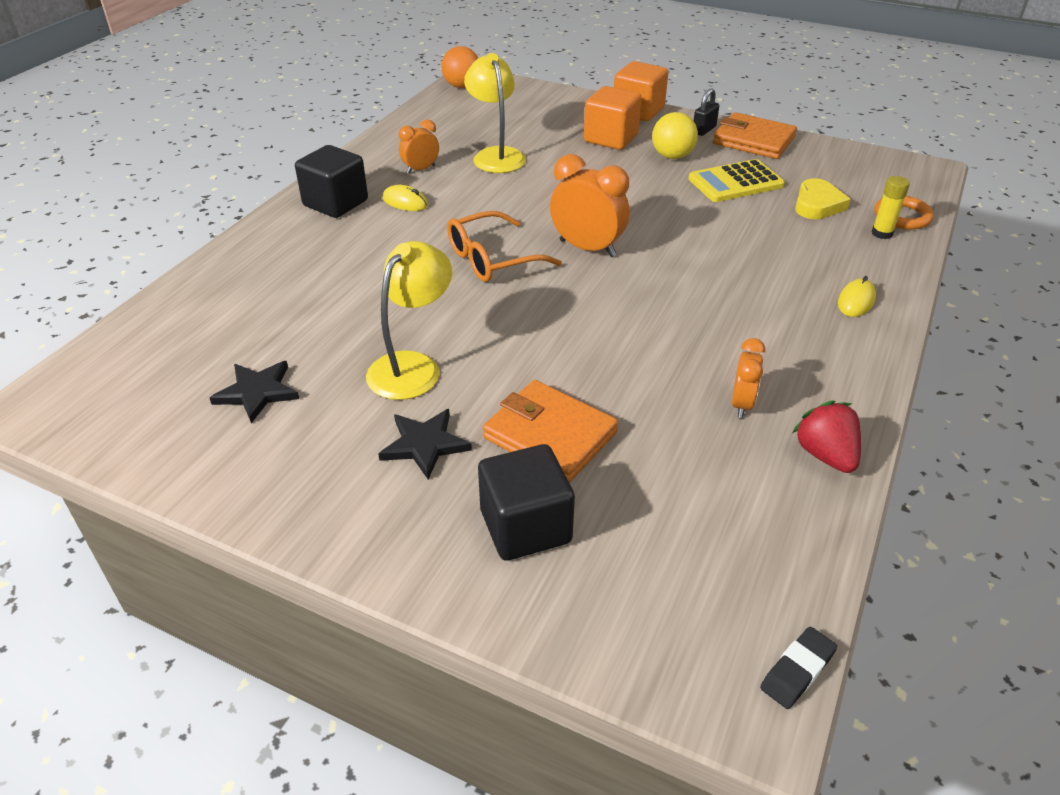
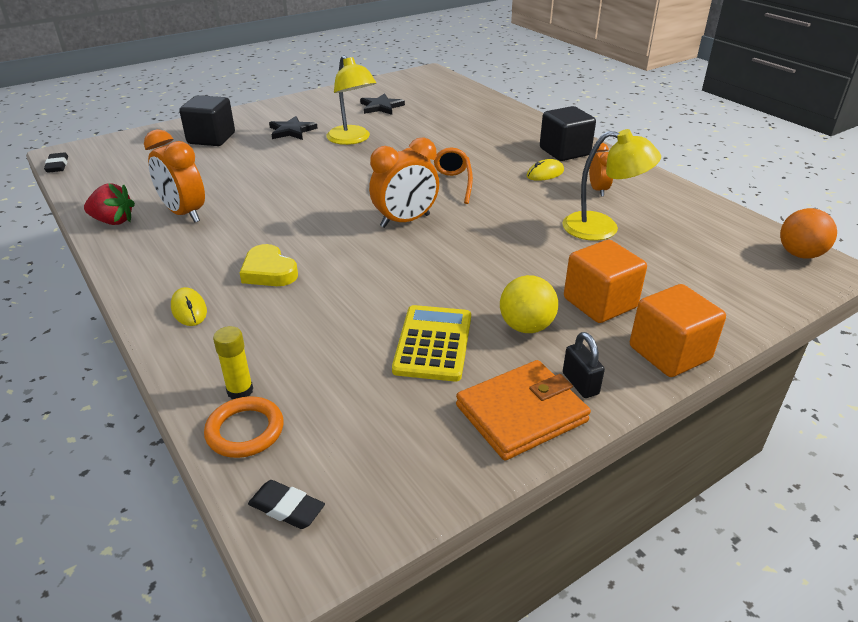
camera: 120 degrees right, 5 degrees down
orange wallet [483,380,618,482] -> none
orange clock [732,338,765,418] -> orange clock [144,129,205,222], size x1.70
yellow heart [795,178,851,219] -> yellow heart moved to [239,244,298,286]
none -> black eraser [248,480,325,529]

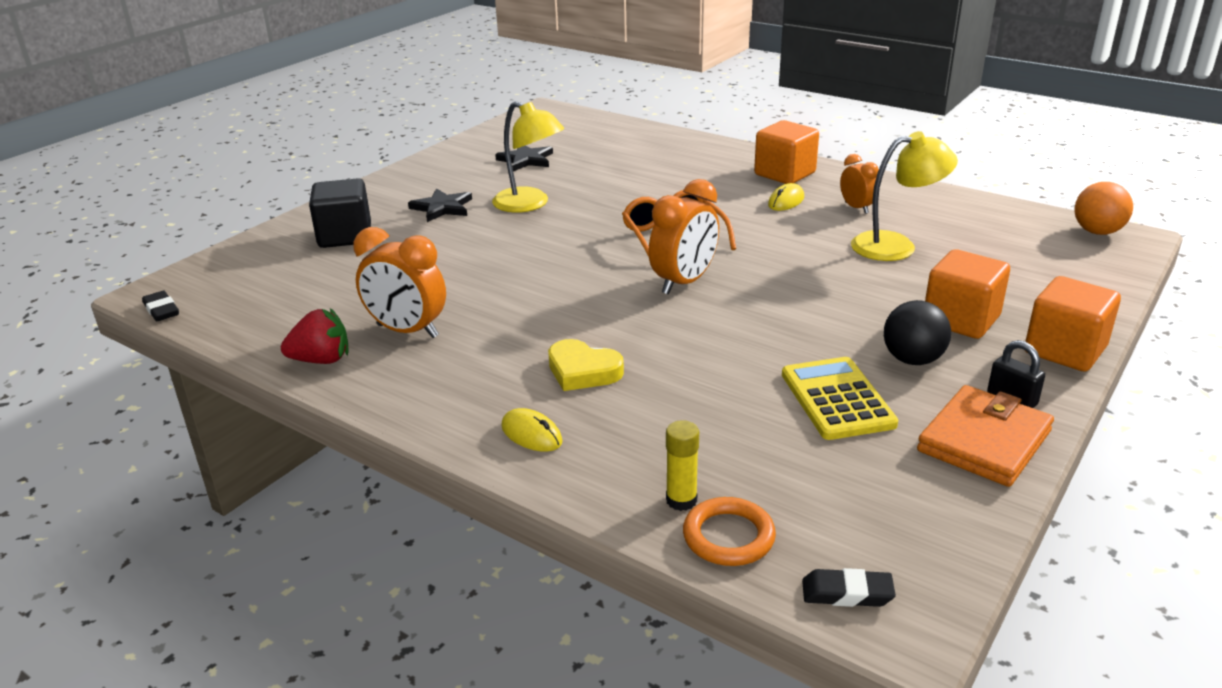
camera: 20 degrees left, 5 degrees down
yellow ball [500,275,558,333] -> black ball [884,300,951,365]
black cube [540,106,596,161] -> orange cube [754,120,819,184]

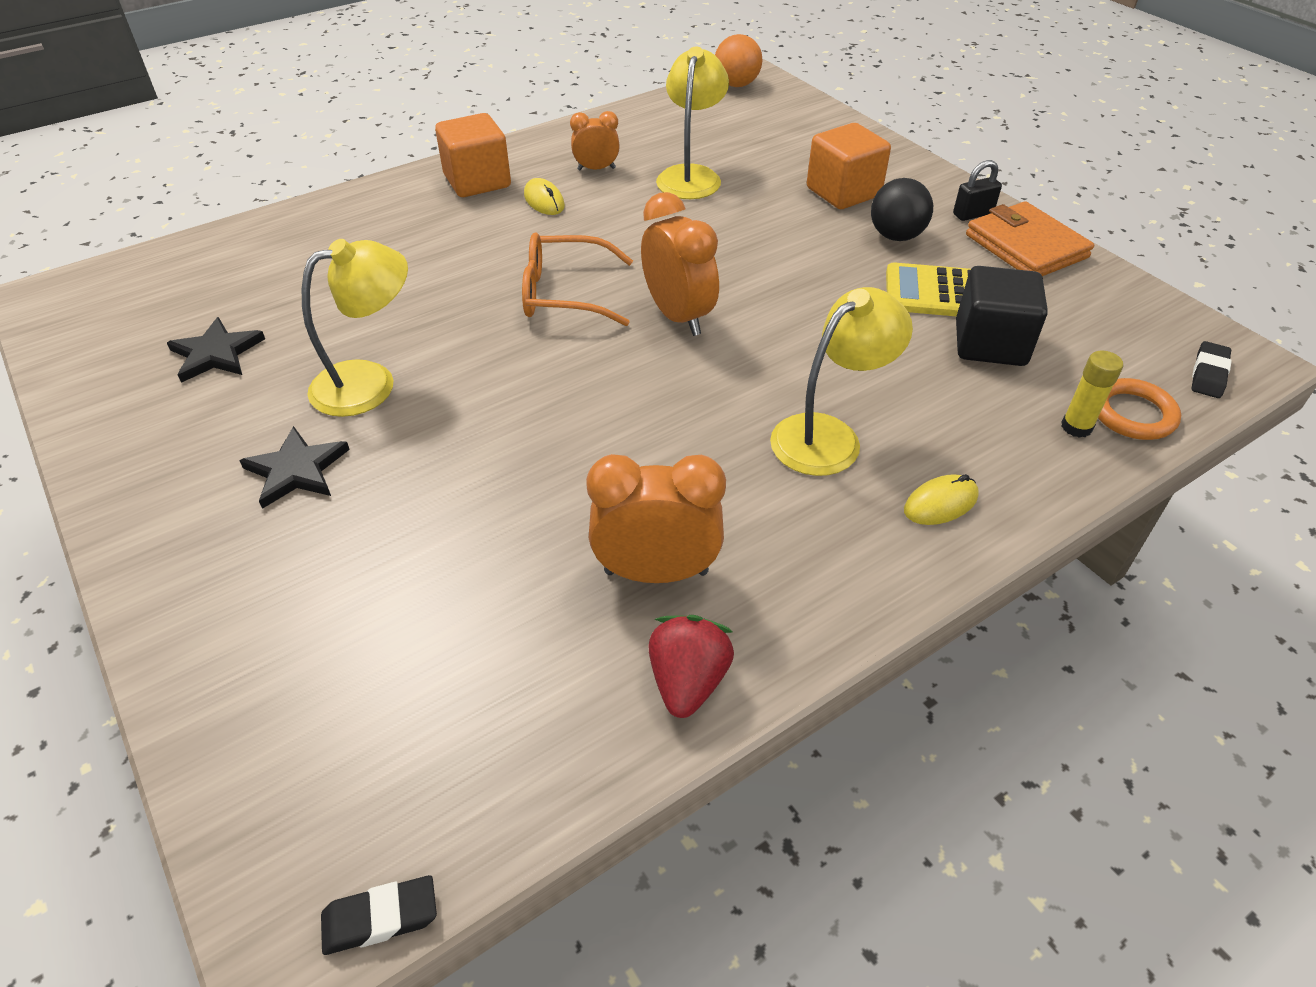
camera: 70 degrees left, 15 degrees up
black cube [309,178,371,248] -> black cube moved to [956,266,1048,366]
orange clock [354,227,446,338] -> orange clock turned 135 degrees counterclockwise [586,454,726,583]
yellow heart [548,339,624,391] -> yellow lamp [770,287,913,476]
orange cube [1025,276,1121,372] -> none

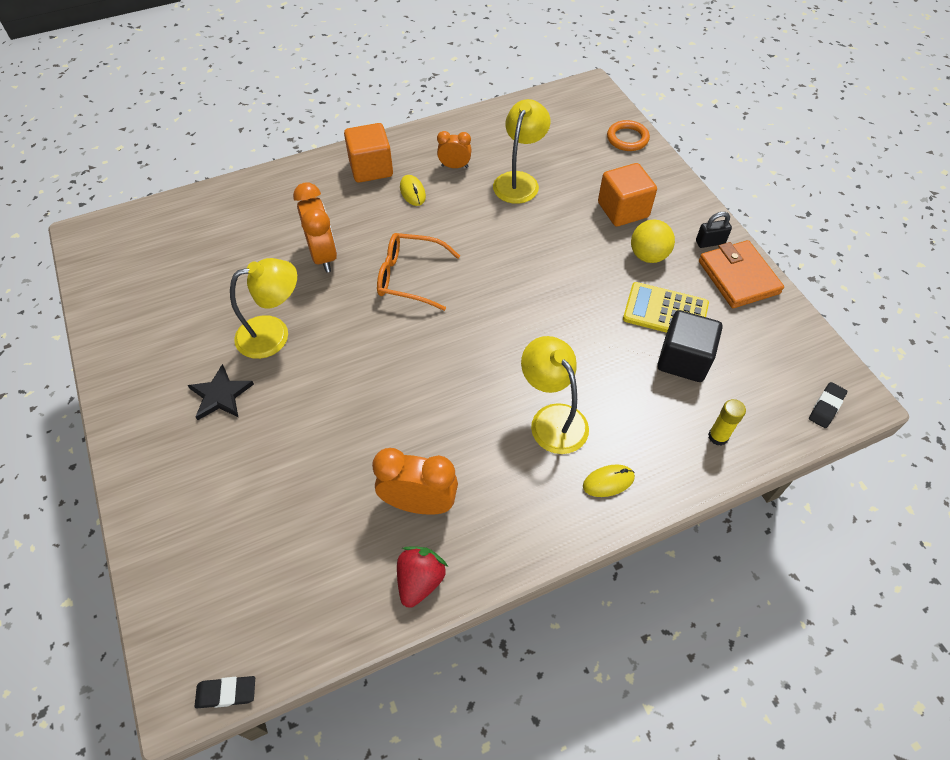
camera: 10 degrees right, 10 degrees up
black star [167,317,265,383] -> none
orange clock [641,192,719,336] -> orange clock moved to [293,182,337,273]
orange ball [715,34,762,87] -> none
yellow lamp [770,287,913,476] -> yellow lamp turned 90 degrees counterclockwise [521,336,589,454]
black ball [871,178,933,241] -> yellow ball [631,220,675,263]
orange ring [1098,378,1181,440] -> orange ring moved to [607,120,650,151]

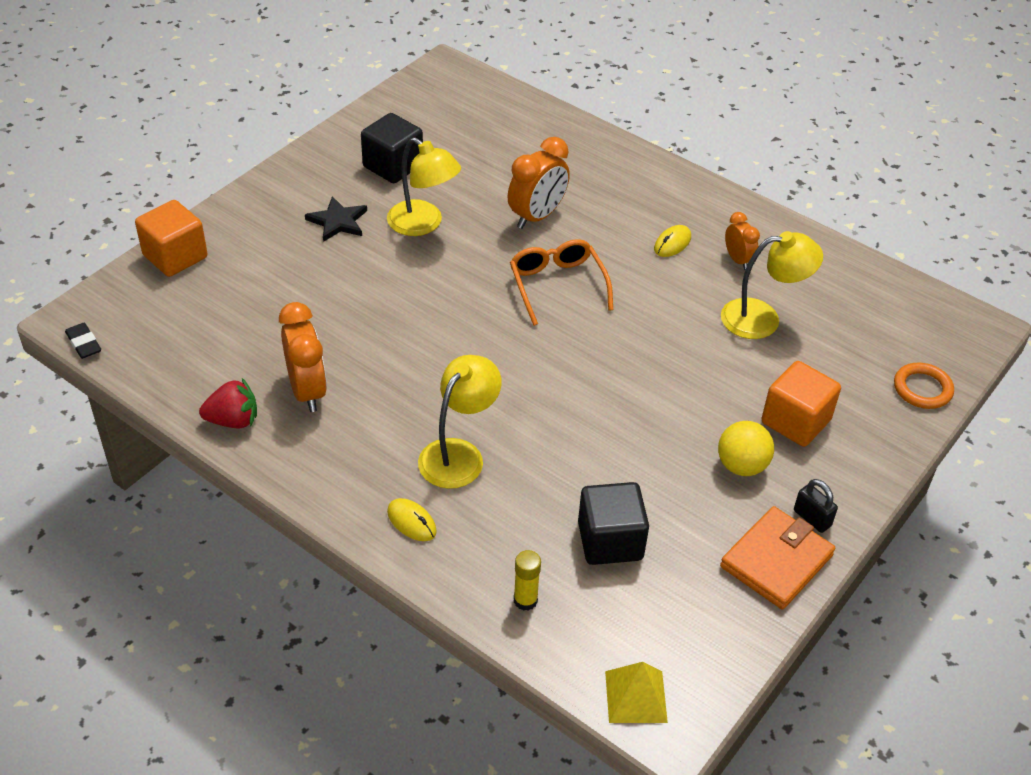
camera: 60 degrees right, 10 degrees down
orange cube [344,123,393,183] -> orange cube moved to [135,200,207,277]
yellow calculator [623,282,709,333] -> none
black eraser [809,382,847,428] -> yellow pyramid [605,662,668,723]
none -> black cube [361,113,423,183]

